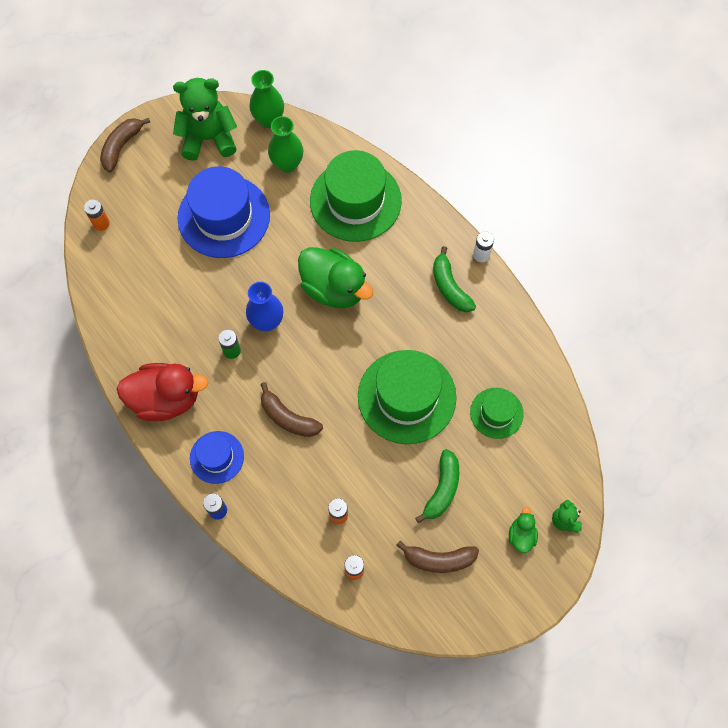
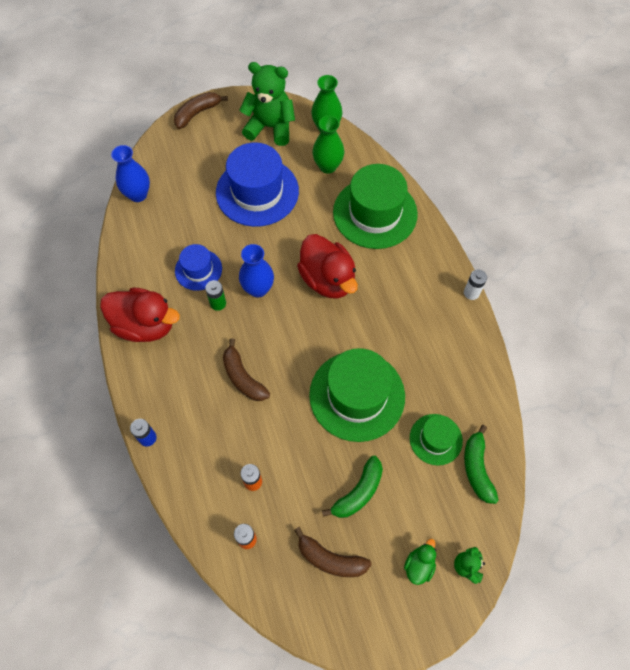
camera: 20 degrees right, 5 degrees down
orange battery [84,199,110,231] -> none
blue hat [190,431,244,484] -> blue hat moved to [175,244,222,291]
green duck [298,247,373,308] -> red duck [297,234,358,299]
green banana [433,246,476,312] -> green banana moved to [464,425,499,504]
none -> blue vase [111,145,150,202]

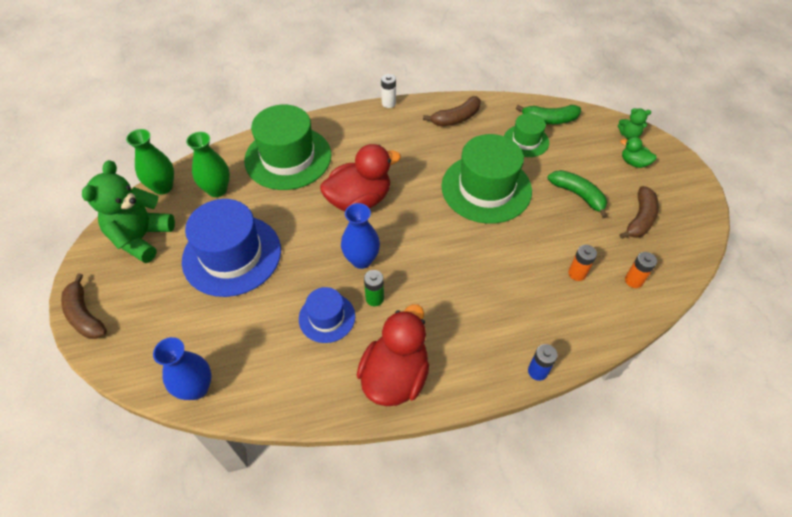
camera: 85 degrees left, 10 degrees down
brown banana [223,338,270,401] -> brown banana moved to [423,96,481,126]

